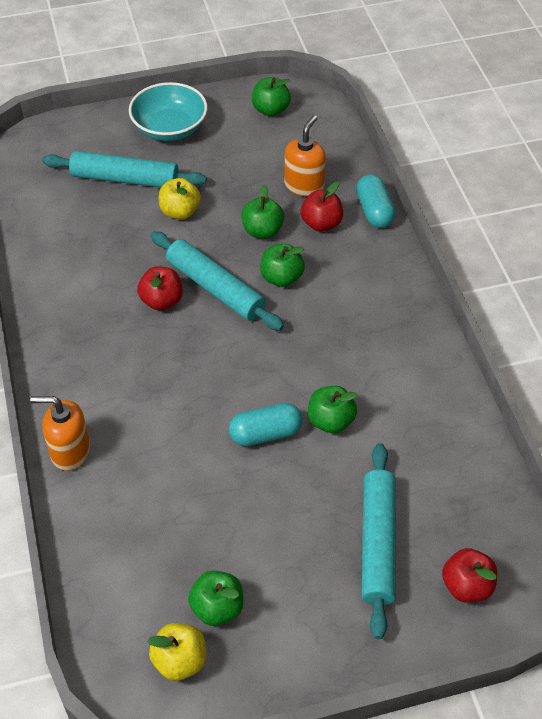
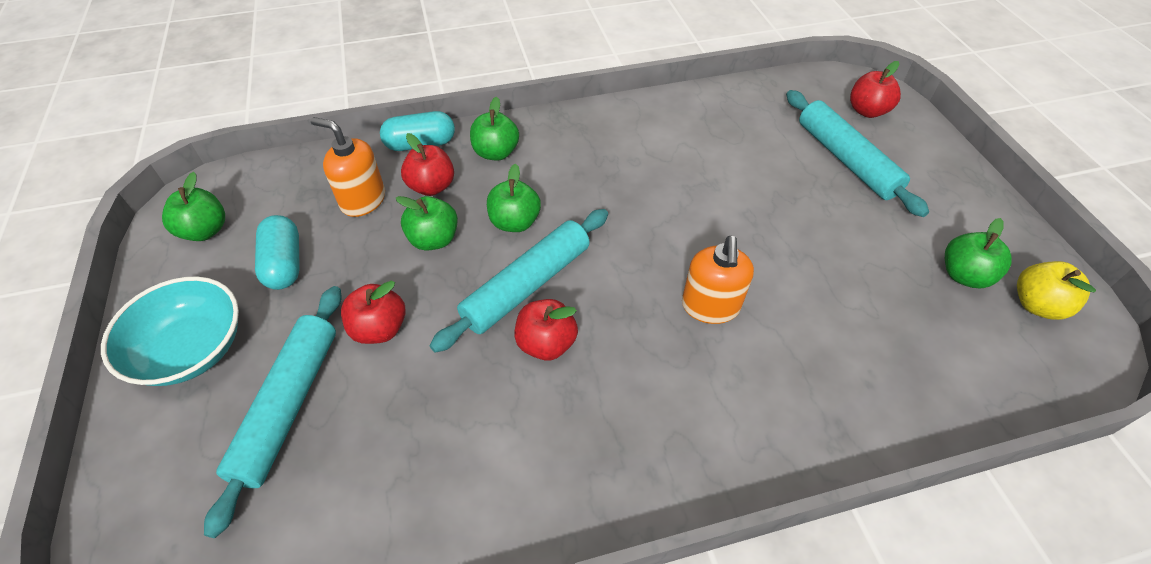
camera: 90 degrees left, 0 degrees up
orange soap dispenser [30,396,90,471] -> orange soap dispenser moved to [682,236,754,324]
yellow apple [159,178,201,219] -> red apple [341,281,406,344]
turquoise capsule [229,403,303,446] -> turquoise capsule moved to [255,215,300,290]
green apple [308,386,358,433] -> green apple moved to [470,97,519,160]
turquoise rolling pin [362,443,396,639] -> turquoise rolling pin turned 60 degrees clockwise [786,90,929,217]

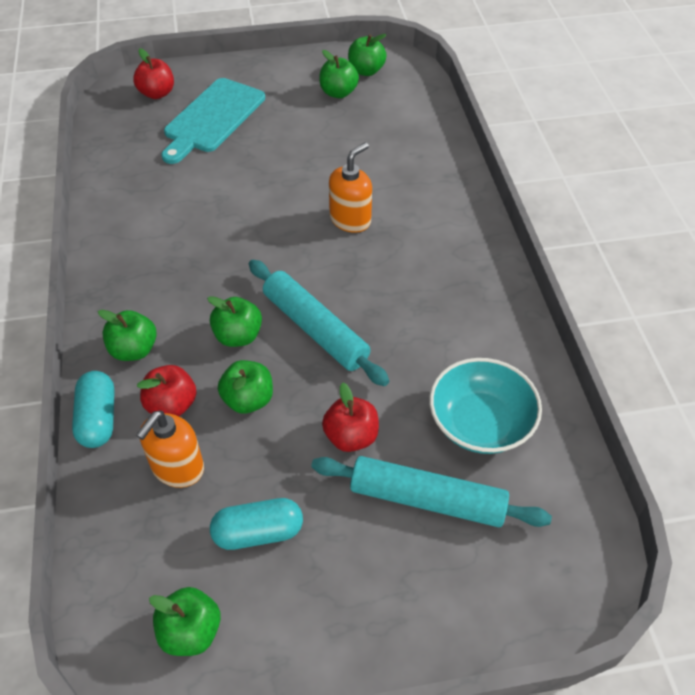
camera: 85 degrees left, 0 degrees up
turquoise bowl [101,277,239,386] -> turquoise bowl moved to [429,358,542,454]
red apple [514,299,578,361] -> none
orange soap dispenser [682,236,754,324] -> orange soap dispenser turned 60 degrees counterclockwise [329,143,372,233]
turquoise rolling pin [786,90,929,217] -> turquoise cutting board [161,78,265,164]
yellow apple [1017,261,1096,320] -> green apple [348,34,386,76]

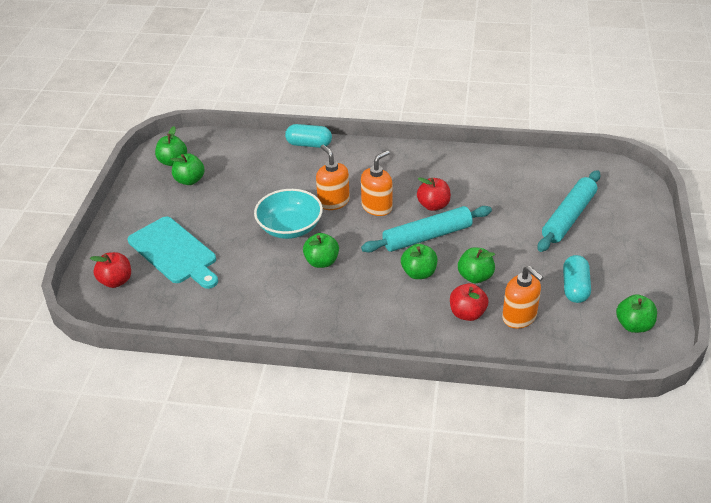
camera: 70 degrees left, 10 degrees down
turquoise capsule [72,371,115,448] -> turquoise capsule moved to [285,124,332,148]
green apple [98,310,157,361] -> green apple moved to [303,233,339,268]
red apple [322,383,379,452] -> red apple moved to [417,177,451,211]
turquoise bowl [429,358,542,454] -> turquoise bowl moved to [254,189,323,239]
none -> orange soap dispenser [361,150,392,216]

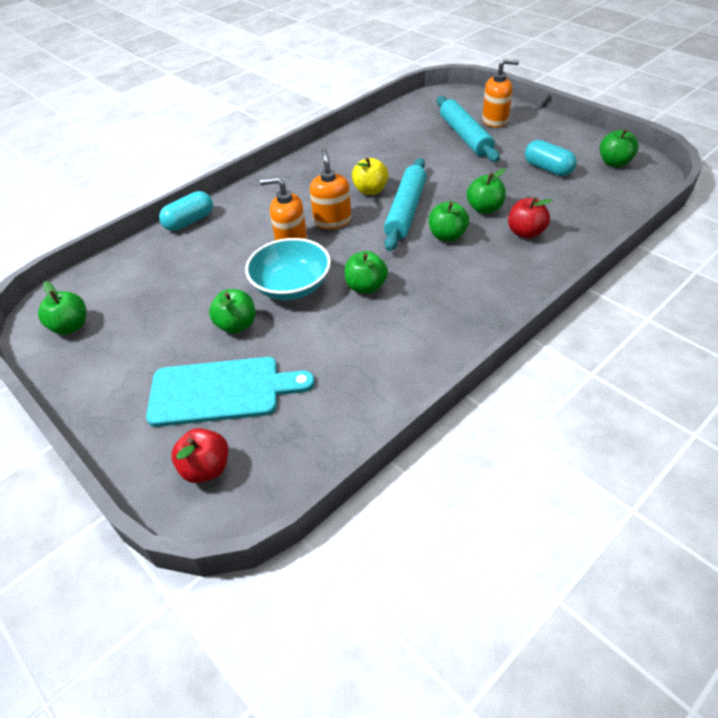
camera: 50 degrees left, 5 degrees up
green apple [170,154,205,185] -> green apple moved to [209,289,255,334]
red apple [417,177,451,211] -> yellow apple [352,157,389,195]
orange soap dispenser [502,266,544,328] -> orange soap dispenser moved to [482,59,519,128]

